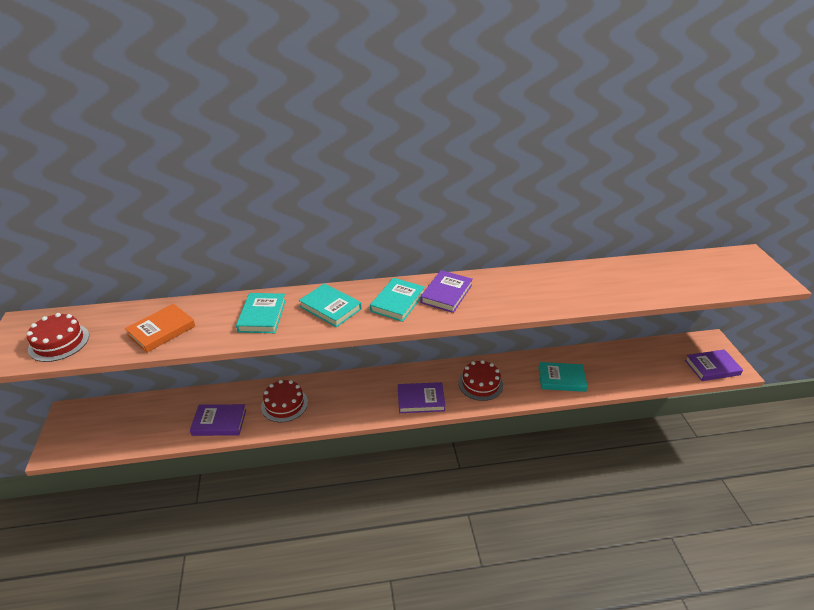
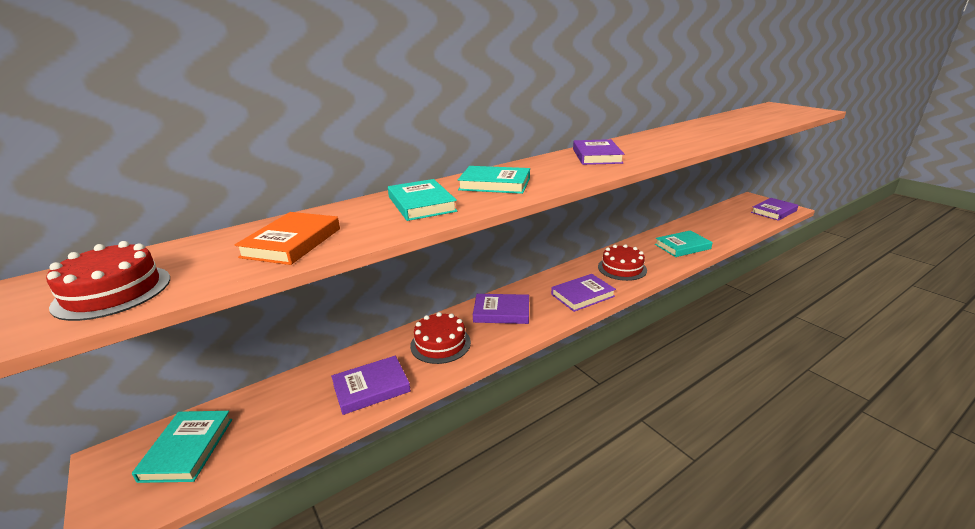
camera: 25 degrees left, 10 degrees down
turquoise book [370,278,425,322] -> turquoise book moved to [132,411,232,483]
none -> purple book [473,294,529,324]

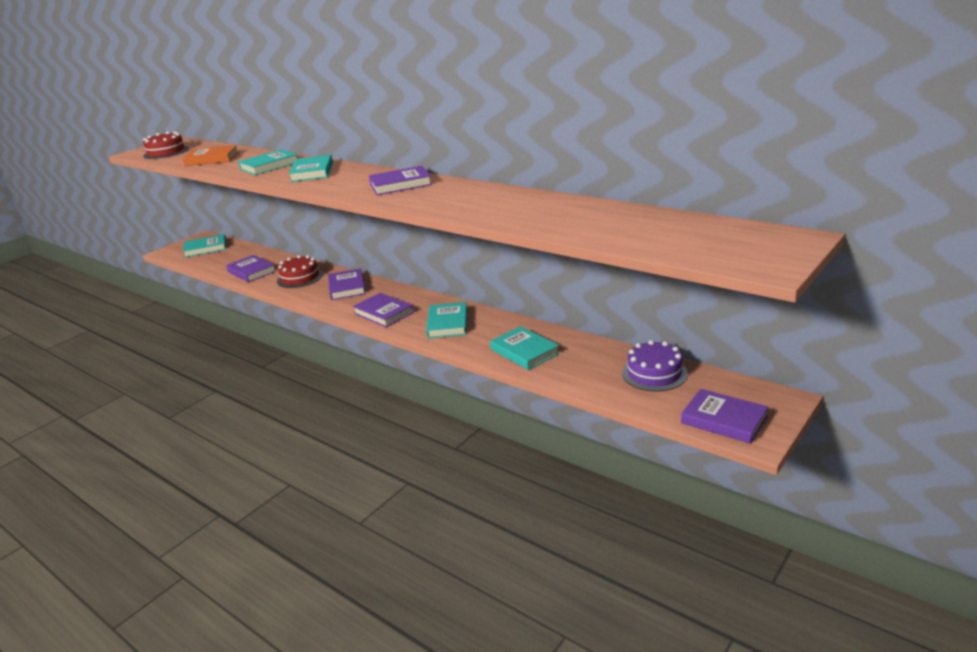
camera: 75 degrees right, 0 degrees up
red cake [598,244,647,281] -> turquoise book [426,302,467,338]
none -> purple cake [622,340,688,391]

